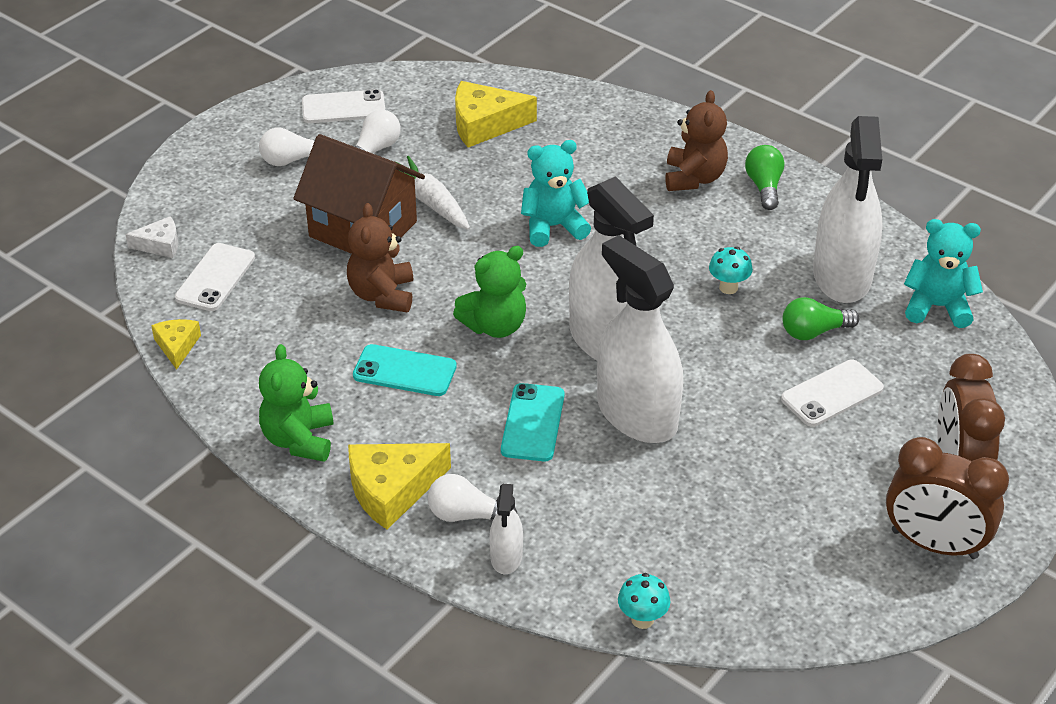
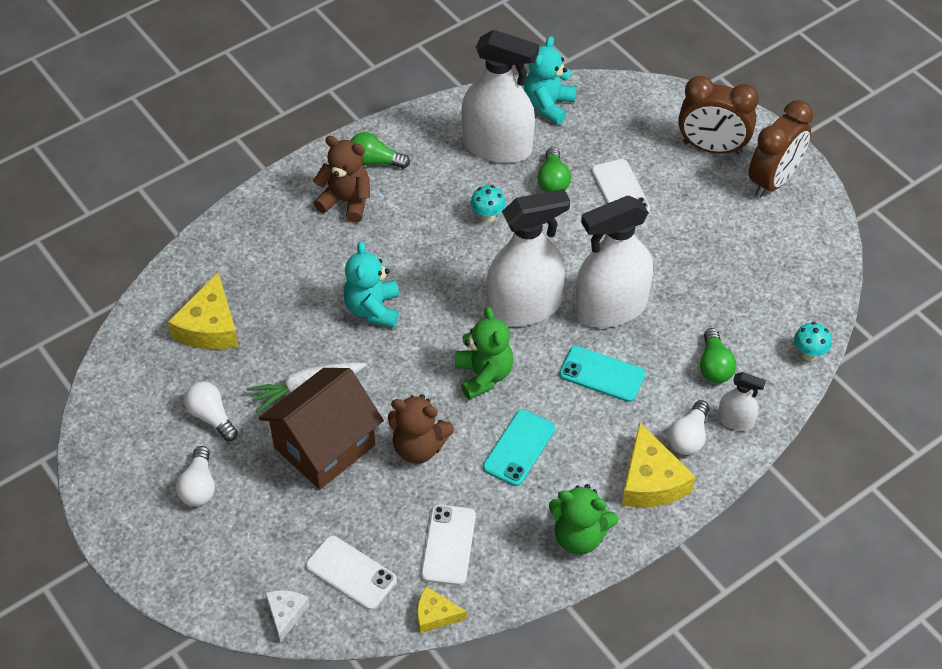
camera: 75 degrees left, 10 degrees up
white phone [302,89,385,123] -> white phone moved to [421,505,476,585]
none -> green light bulb [700,328,737,383]

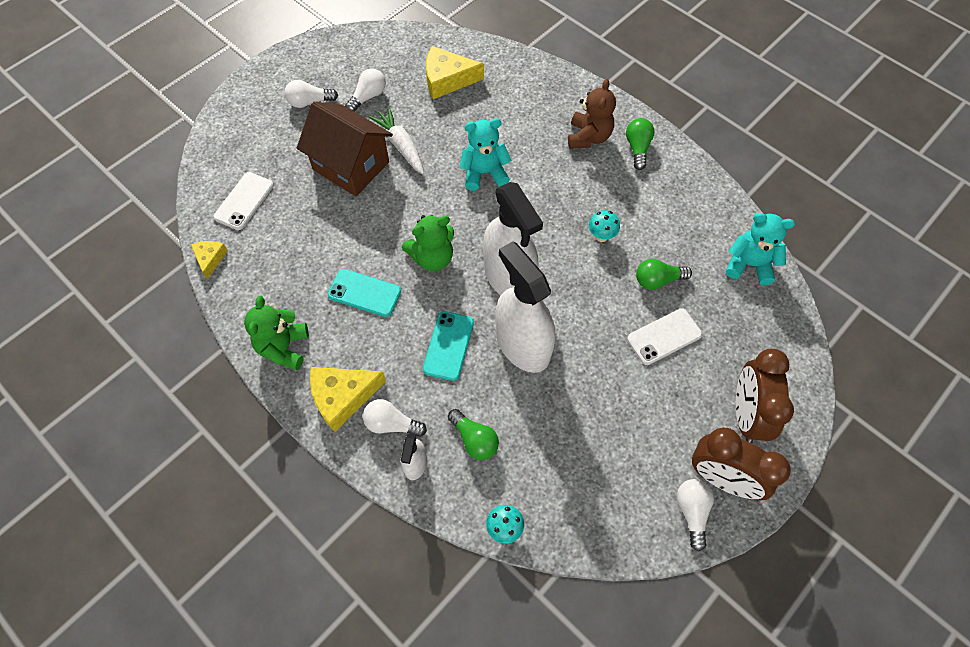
camera: 80 degrees right, 10 degrees up
white cheese [265,590,310,643] -> none
brown teddy bear [388,394,454,464] -> none
white phone [421,505,476,585] -> none
white spray bottle [461,30,539,163] -> none
green light bulb [700,328,737,383] -> green light bulb turned 120 degrees counterclockwise [448,409,499,460]
none -> white light bulb [677,479,714,551]

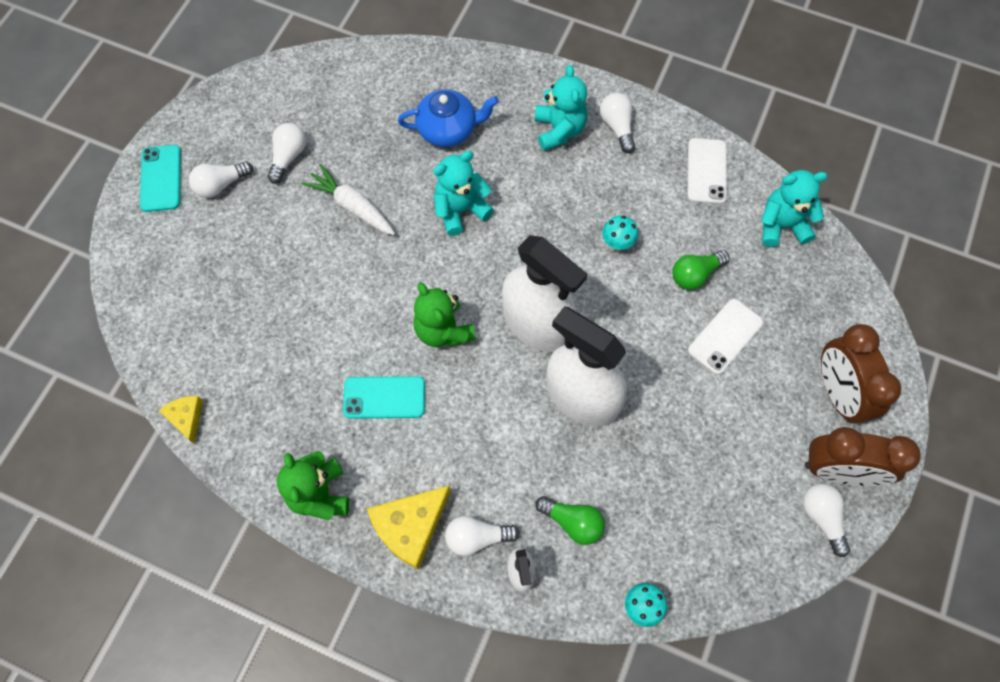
camera: 20 degrees left, 5 degrees up
white phone [213,172,274,230] -> white phone moved to [687,138,727,204]
brown house [297,102,393,196] -> none
green teddy bear [402,215,454,271] -> green teddy bear turned 105 degrees clockwise [413,282,476,347]
turquoise phone [423,311,474,381] -> turquoise phone moved to [140,145,181,212]
yellow cheese [426,46,484,99] -> none
brown teddy bear [568,79,616,149] -> turquoise teddy bear [535,65,587,151]
green light bulb [626,118,654,170] -> white light bulb [600,93,635,153]
none -> blue teapot [398,89,499,147]

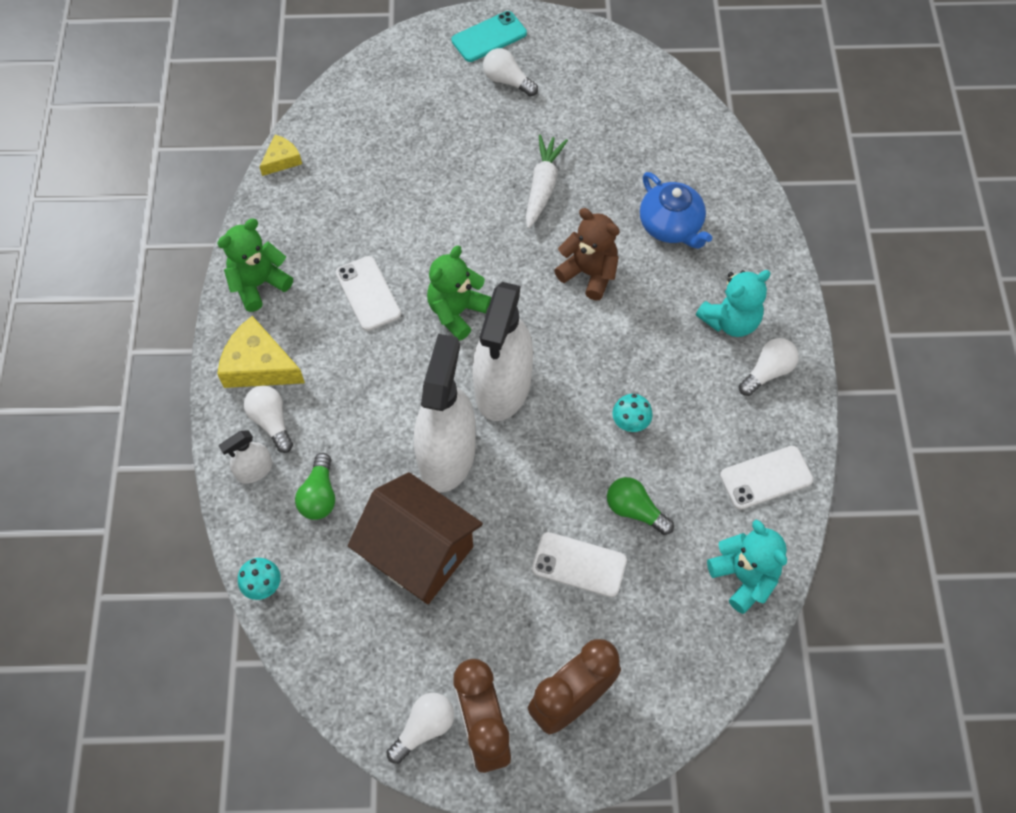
camera: 65 degrees right, 5 degrees down
white light bulb [267,123,306,184] -> none
turquoise phone [343,376,425,419] -> white phone [336,256,401,331]
turquoise teddy bear [433,151,494,236] -> brown teddy bear [554,208,620,301]
none -> brown house [348,472,483,604]

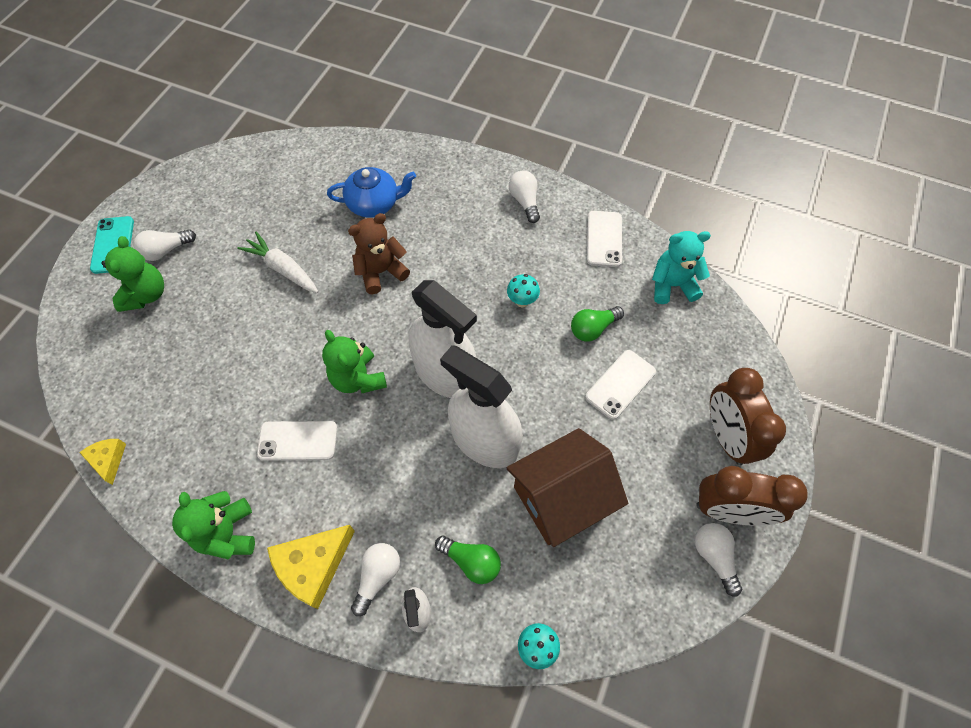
camera: 65 degrees left, 0 degrees up
white light bulb [244,385,293,453] -> white light bulb turned 120 degrees clockwise [351,543,400,616]
turquoise teddy bear [696,270,771,337] -> none
none -> green teddy bear [101,236,164,312]

